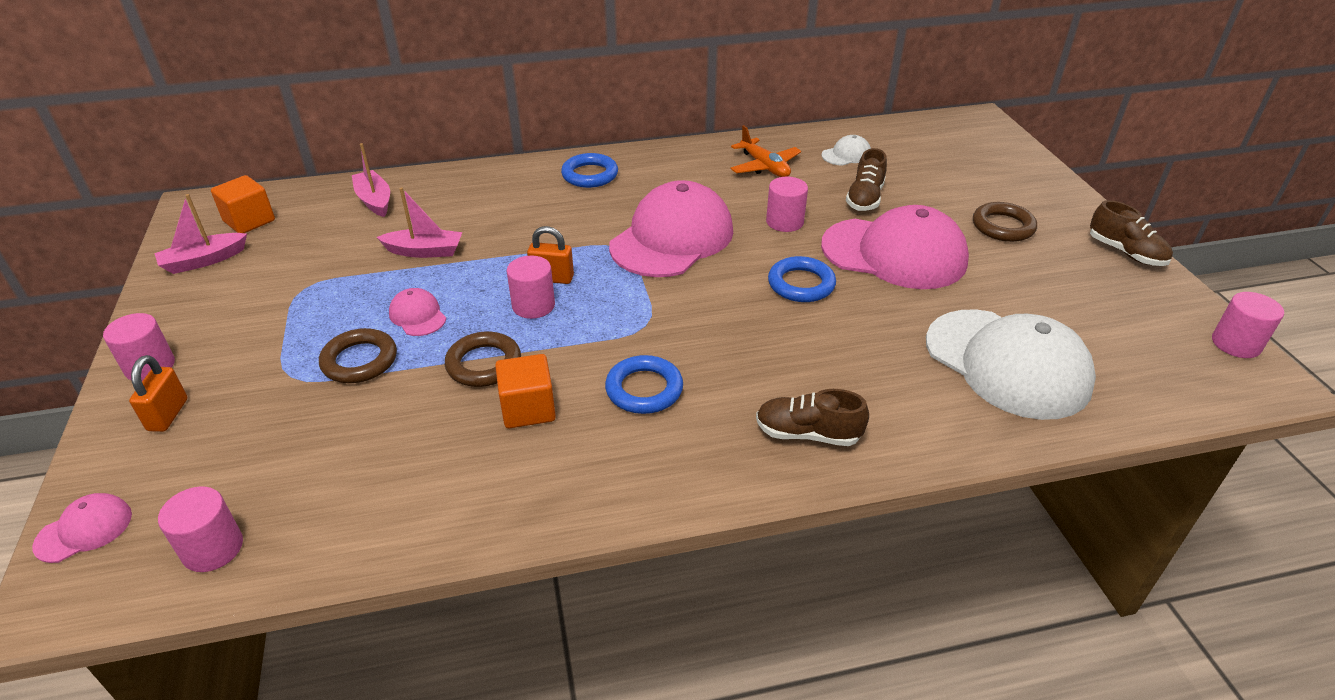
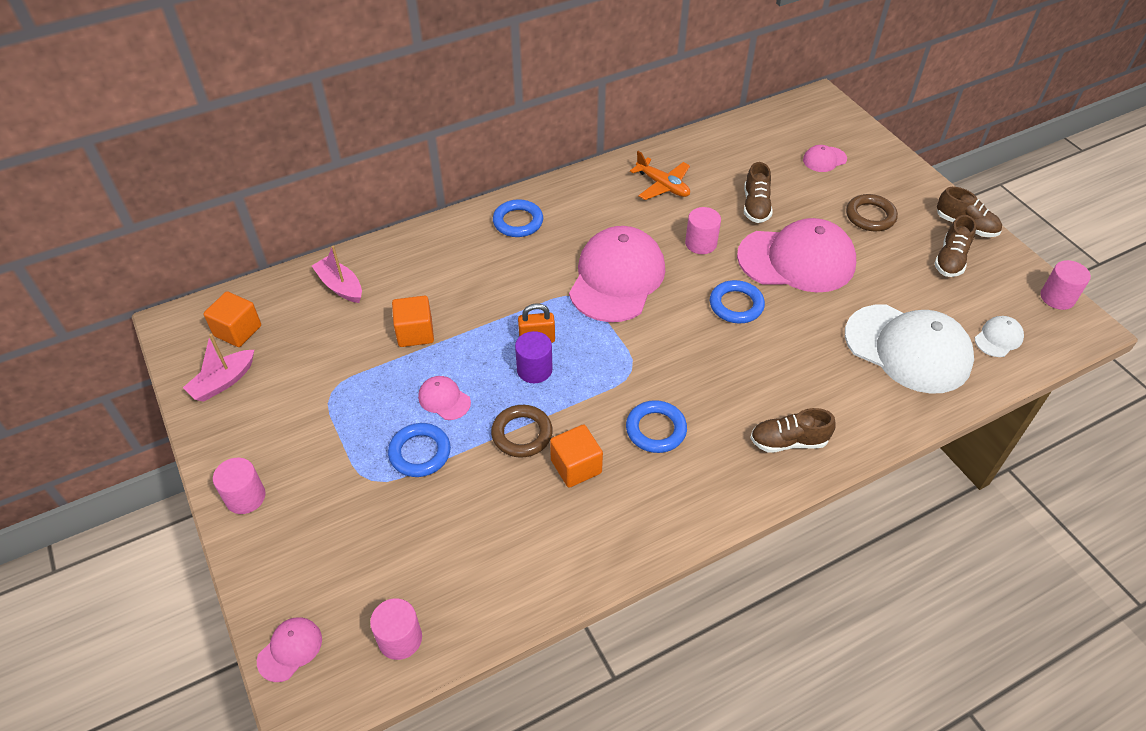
camera: 15 degrees left, 10 degrees up
orange padlock [129,355,188,432] -> none
brown ring [319,328,397,383] -> blue ring [388,423,451,477]
pink boat [377,187,462,258] -> orange cube [392,296,434,347]
pink cylinder [507,256,555,319] -> purple cylinder [515,331,553,383]
white cap [822,135,871,166] -> white cap moved to [975,316,1024,357]
none -> pink cap [803,145,847,172]
none -> brown shoe [934,215,976,277]

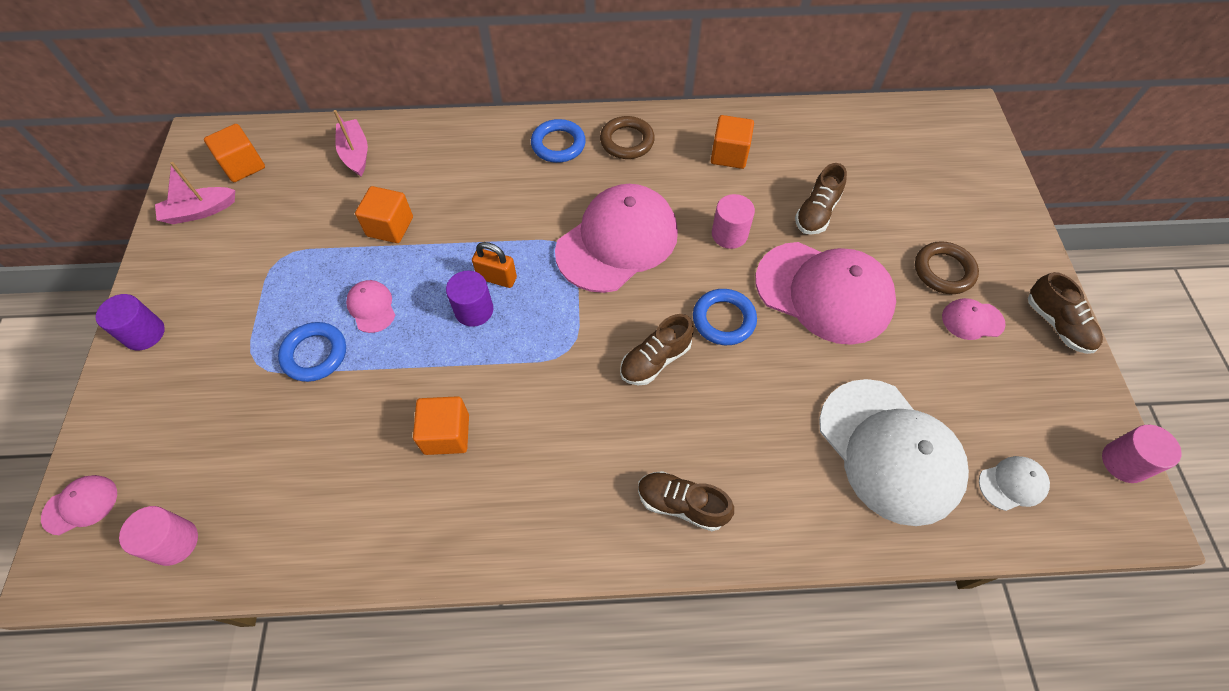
camera: 25 degrees right, 10 degrees up
pink cylinder [213,458,265,514] -> purple cylinder [96,294,165,351]
brown ring [491,405,553,458] -> brown ring moved to [600,116,655,159]
blue ring [626,400,687,453] -> none
orange plane [630,151,690,200] -> orange cube [711,115,754,169]
pink cap [803,145,847,172] -> pink cap moved to [942,298,1006,340]
brown shoe [934,215,976,277] -> brown shoe moved to [620,314,694,385]

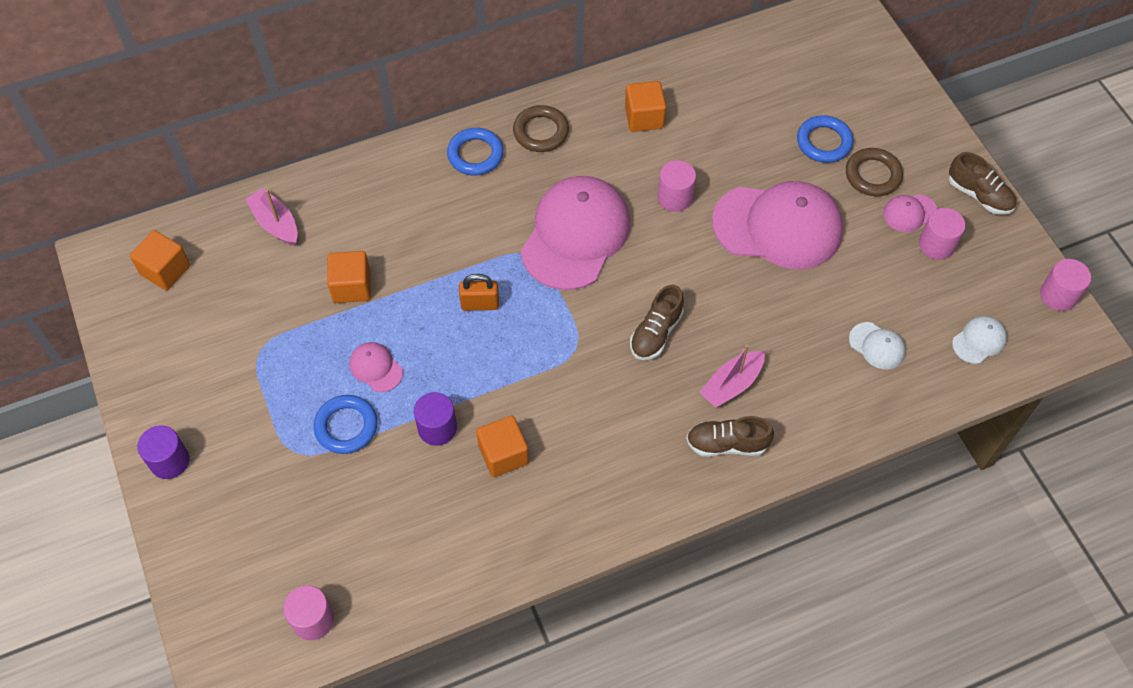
camera: 20 degrees left, 0 degrees up
pink cap [41,475,117,535] -> none
pink boat [155,162,235,224] -> pink boat moved to [699,344,765,408]
purple cylinder [446,271,493,327] -> purple cylinder moved to [414,392,457,446]
blue ring [693,289,757,345] -> blue ring moved to [797,115,854,163]
brown shoe [795,163,847,235] -> none
white cap [819,379,969,526] -> white cap [849,322,906,369], size x0.43
none -> pink cylinder [919,208,966,260]

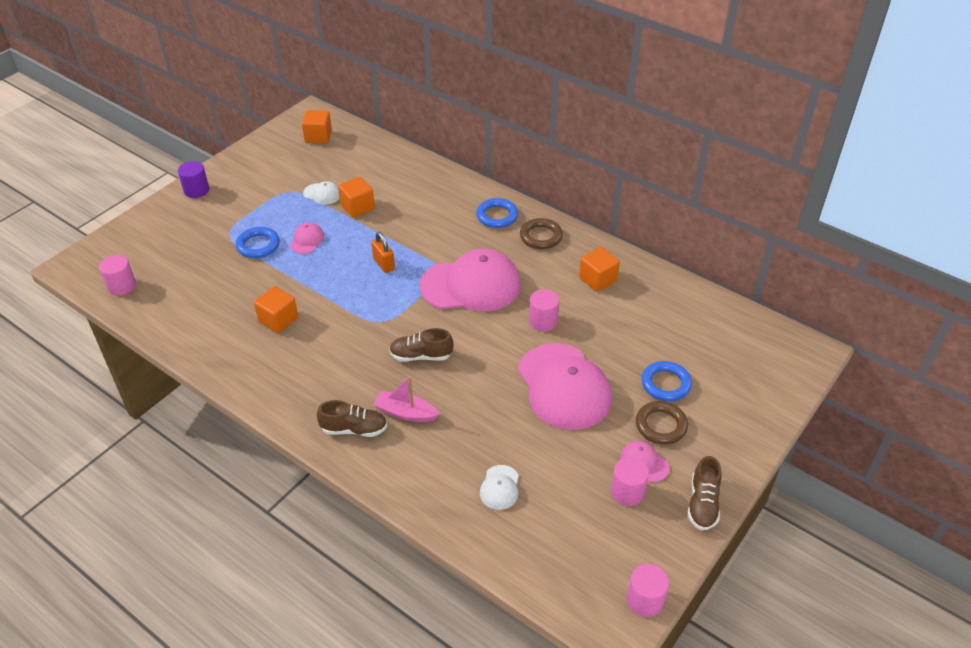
camera: 60 degrees right, 15 degrees down
pink boat [245,188,298,246] -> none
purple cylinder [414,392,457,446] -> none
brown shoe [686,416,774,457] -> brown shoe turned 120 degrees clockwise [317,400,387,437]
white cap [952,316,1007,364] -> white cap moved to [303,181,340,205]

